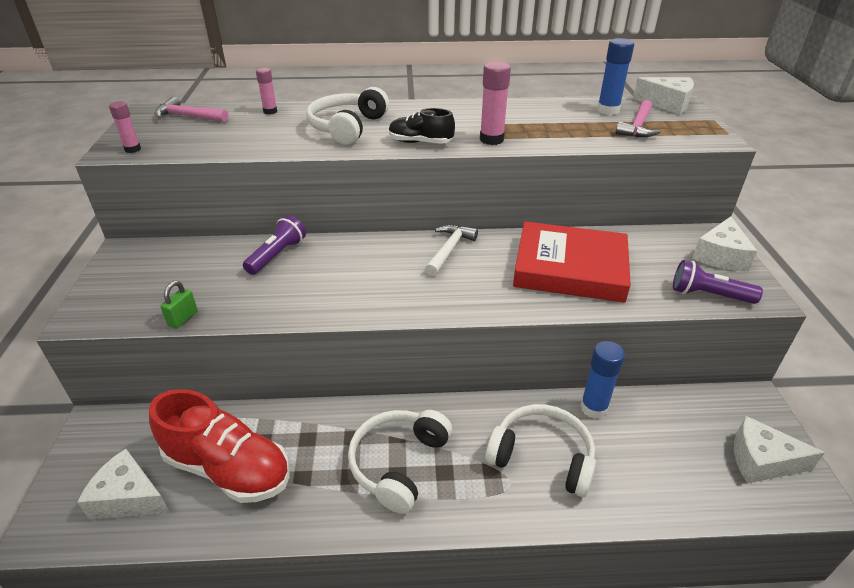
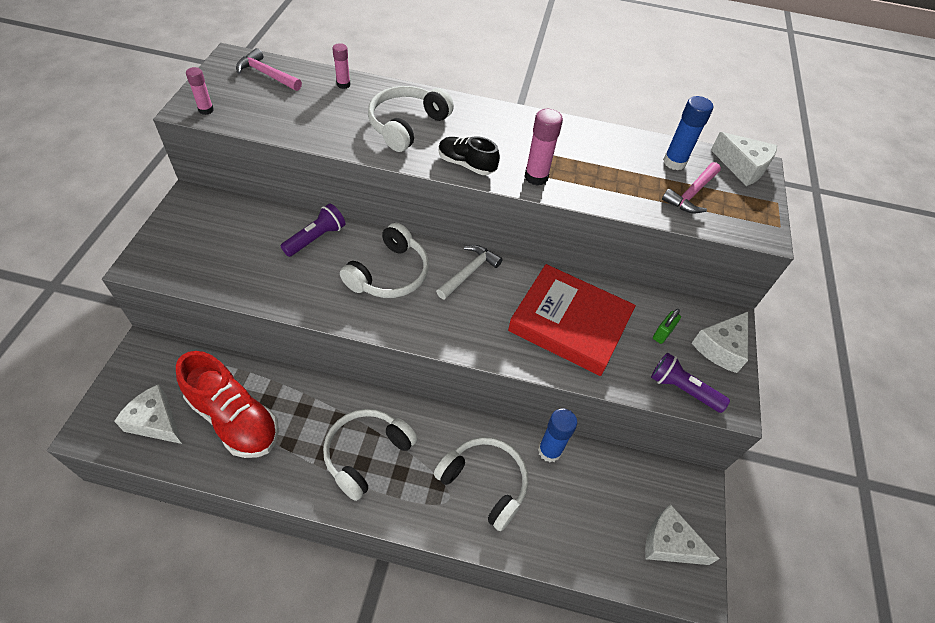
camera: 10 degrees right, 15 degrees up
green padlock [160,281,198,329] -> green padlock moved to [653,309,681,344]
none -> white headphones [340,223,429,298]

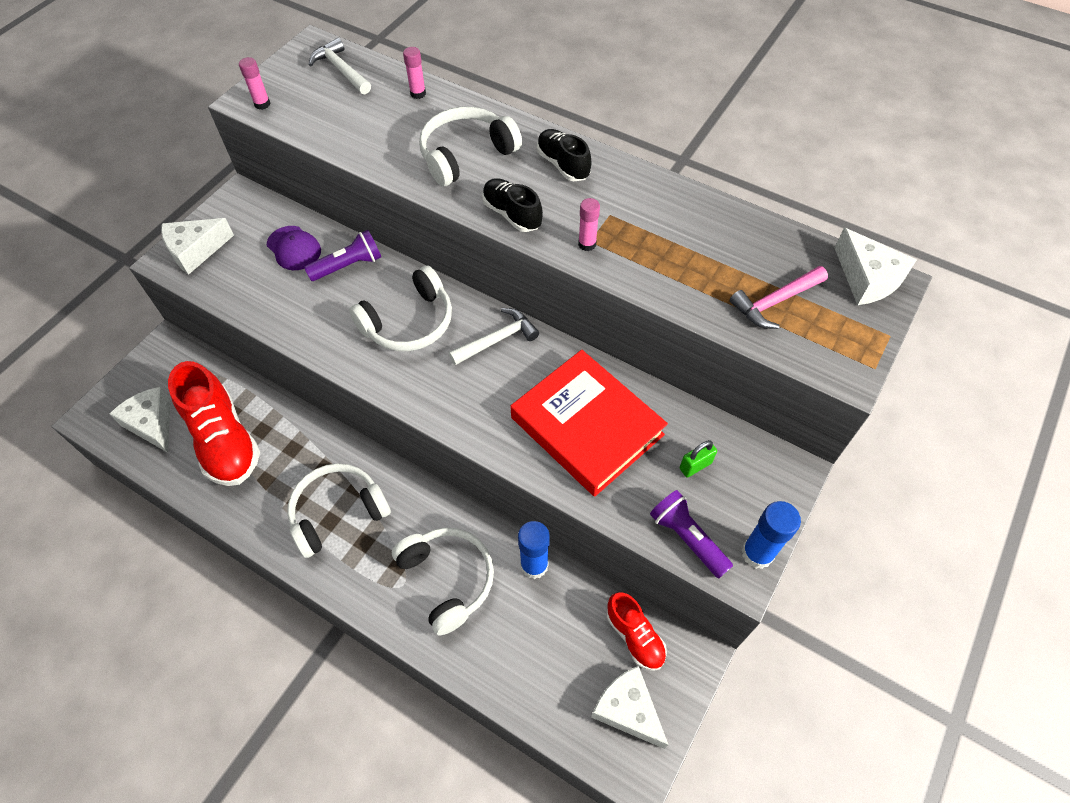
camera: 25 degrees right, 5 degrees up
pink hammer [236,48,302,91] -> white hammer [309,38,371,94]
pink glue stick [524,109,563,186] -> pink glue stick [578,198,600,251], size x0.62
blue glue stick [663,96,713,170] -> blue glue stick moved to [742,501,801,569]
white cheese [692,312,748,373] -> white cheese moved to [161,218,234,275]
none -> purple cap [267,226,321,270]
none -> black shoe [537,129,591,181]
none -> red shoe [607,592,667,671]

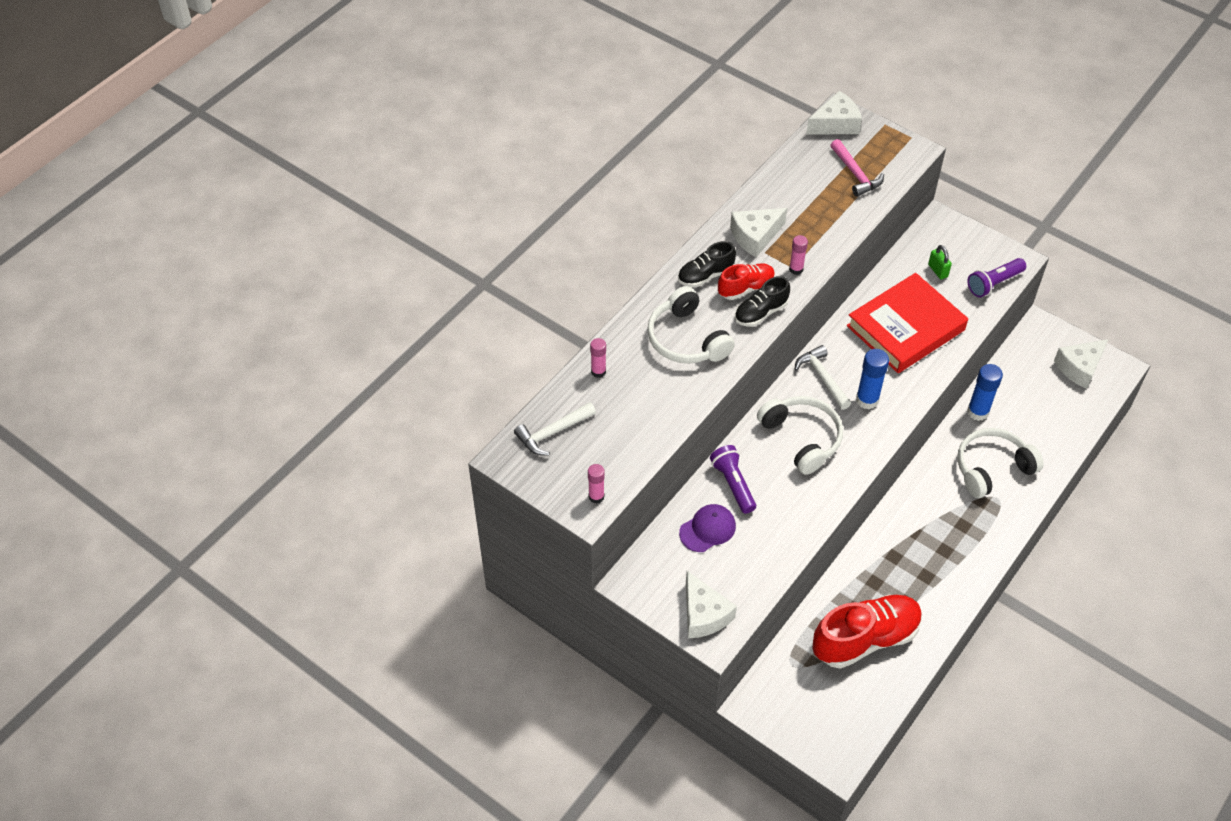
camera: 85 degrees left, 5 degrees down
white cheese [109,387,171,453] -> white cheese moved to [730,208,787,257]
white headphones [287,463,391,558] -> none
red shoe [607,592,667,671] -> red shoe moved to [718,263,775,300]
blue glue stick [742,501,801,569] -> blue glue stick moved to [856,349,889,409]

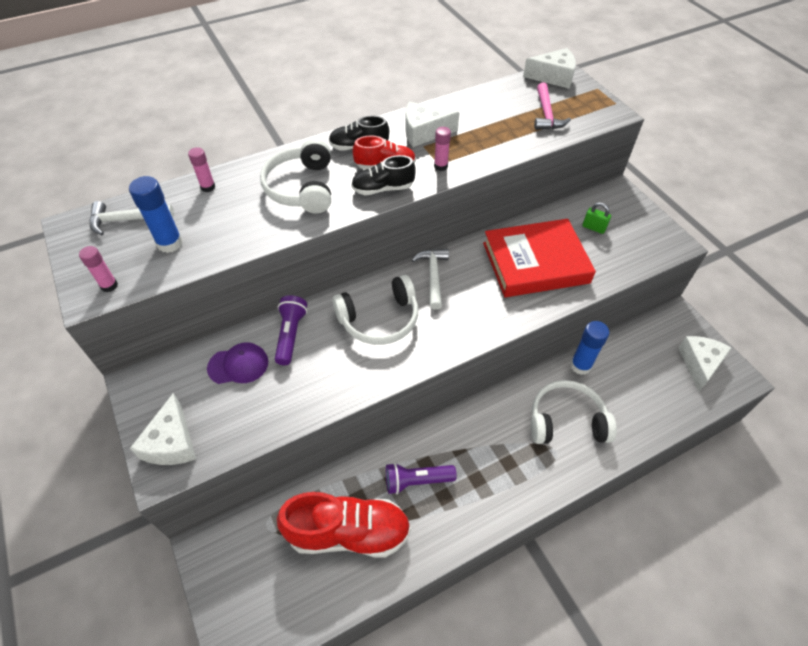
camera: 25 degrees right, 0 degrees up
white headphones [757,396,843,475] -> white headphones turned 75 degrees clockwise [332,275,418,345]
blue glue stick [856,349,889,409] -> blue glue stick moved to [129,176,183,253]
green padlock [928,245,952,279] -> green padlock turned 60 degrees counterclockwise [582,202,611,234]
purple flashlight [967,258,1026,297] -> purple flashlight moved to [386,463,457,494]
white cheese [1054,339,1108,389] -> white cheese turned 120 degrees clockwise [678,336,732,391]

